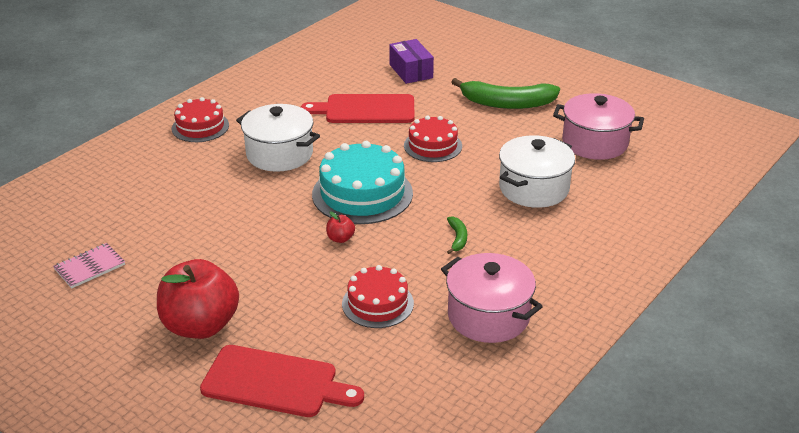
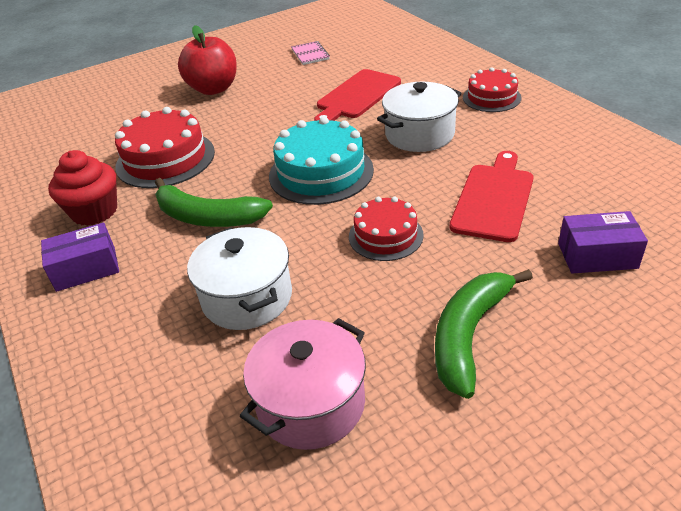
camera: 115 degrees right, 5 degrees up
red cutting board [200,345,364,417] -> red cutting board moved to [314,69,401,121]
red apple [326,212,355,243] -> none
red cake [342,265,414,328] -> red cake [115,107,215,188], size x1.61
pink pot [441,253,543,343] -> red cupcake [48,150,117,226]
green banana [447,216,467,254] -> green banana [155,178,273,227], size x2.27
none -> purple box [41,222,119,292]

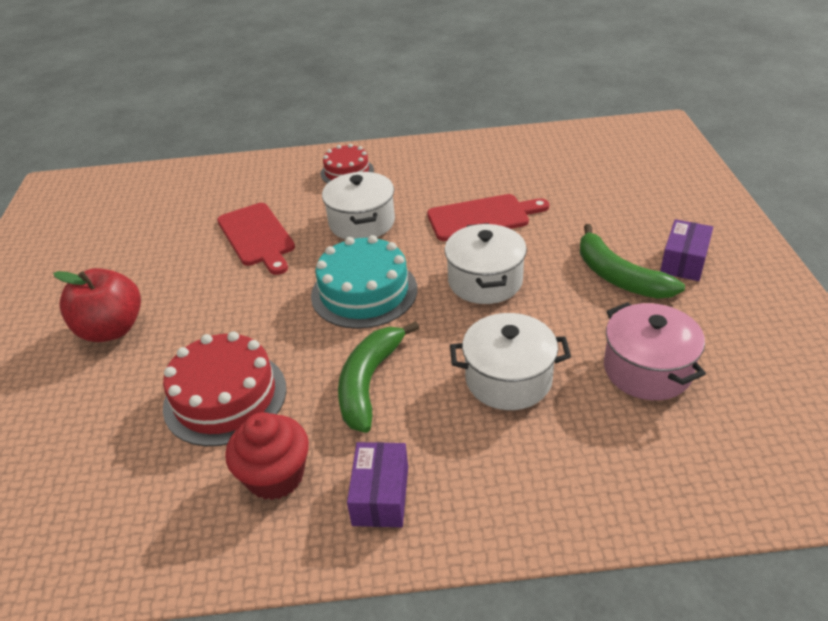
camera: 65 degrees left, 0 degrees up
green banana [155,178,273,227] -> green banana turned 150 degrees clockwise [338,321,419,433]
pink notebook [291,41,330,65] -> none
red cake [349,197,424,261] -> white pot [445,223,527,304]
red cutting board [450,151,534,242] -> red cutting board turned 120 degrees clockwise [427,194,549,241]
purple box [558,211,648,274] -> purple box moved to [660,219,713,281]

